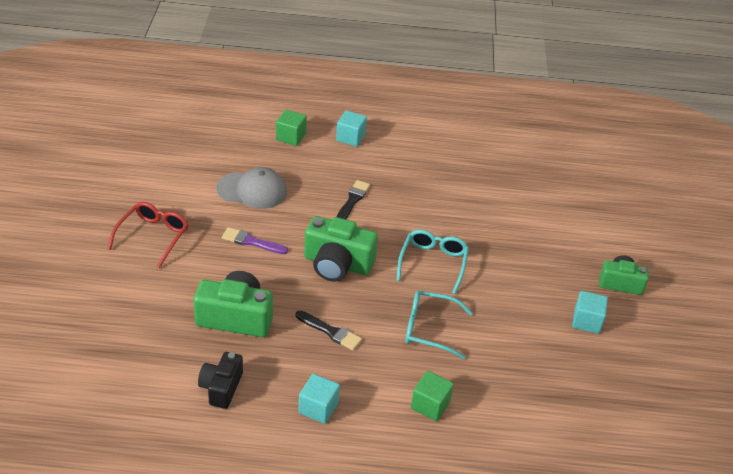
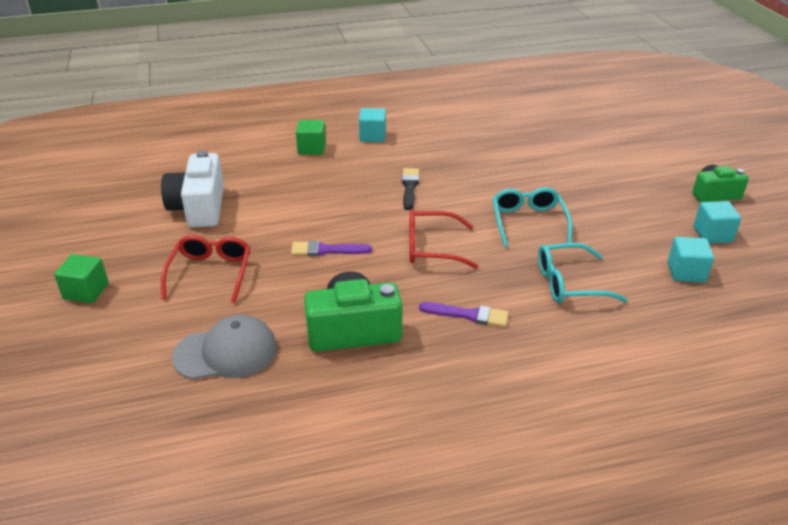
camera: 15 degrees left, 5 degrees down
black camera [198,352,243,409] -> none
grey cap [217,167,287,209] -> grey cap moved to [172,315,277,380]
black brush [296,311,362,350] -> purple brush [419,302,509,327]
turquoise cube [298,374,340,424] -> turquoise cube moved to [668,237,714,283]
green camera [304,216,378,281] -> red glasses [410,210,478,269]
green cube [411,371,454,421] -> green cube moved to [54,254,109,303]
none -> white camera [161,150,224,227]

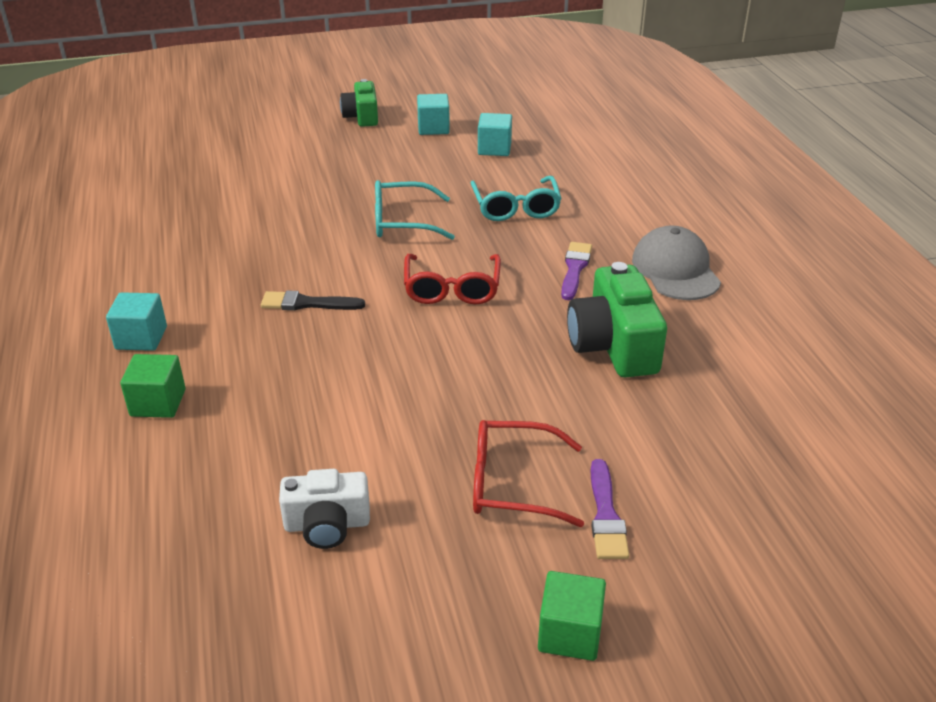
camera: 90 degrees left, 0 degrees up
white camera [161,150,224,227] -> white camera [279,469,370,549], size x0.64
grey cap [172,315,277,380] -> grey cap moved to [632,225,721,300]
purple brush [291,241,372,256] -> purple brush moved to [591,459,629,559]

